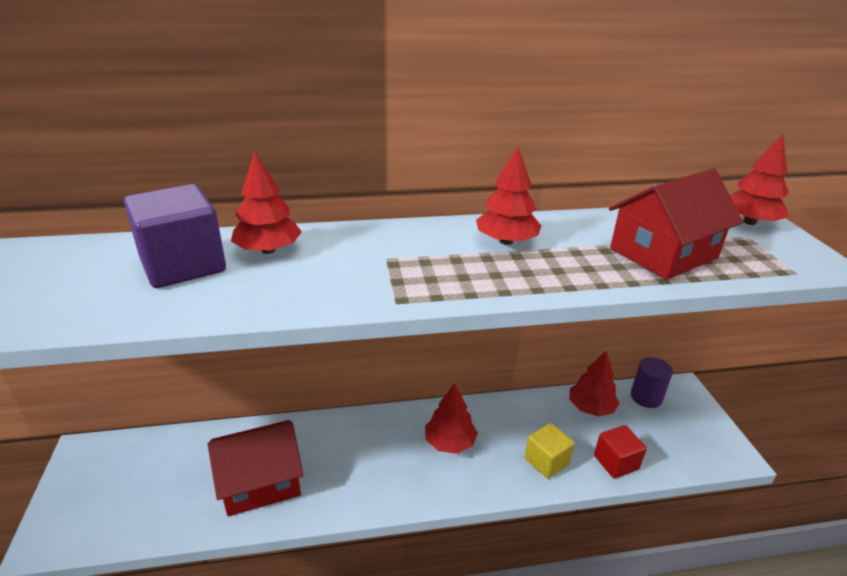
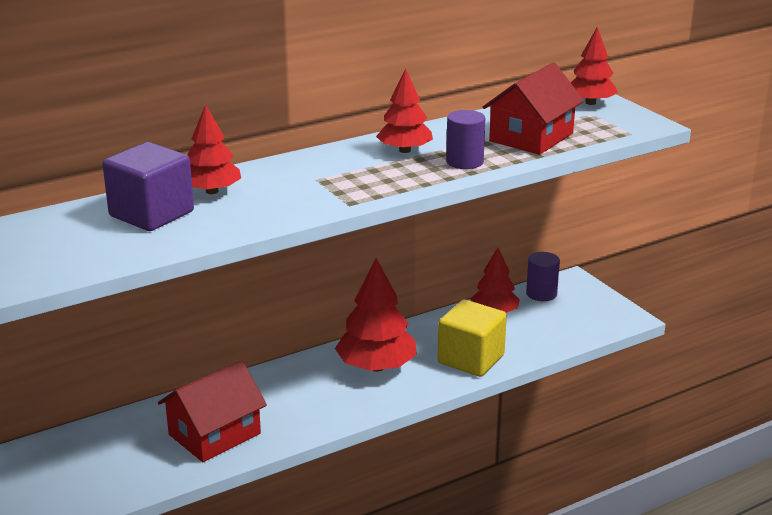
camera: 20 degrees left, 5 degrees down
red tree [425,383,478,454] -> red tree [335,258,417,372], size x1.54
yellow cube [525,423,575,479] -> yellow cube [437,299,507,377], size x1.60
red cube [594,425,647,479] -> none
none -> purple cylinder [446,110,485,169]

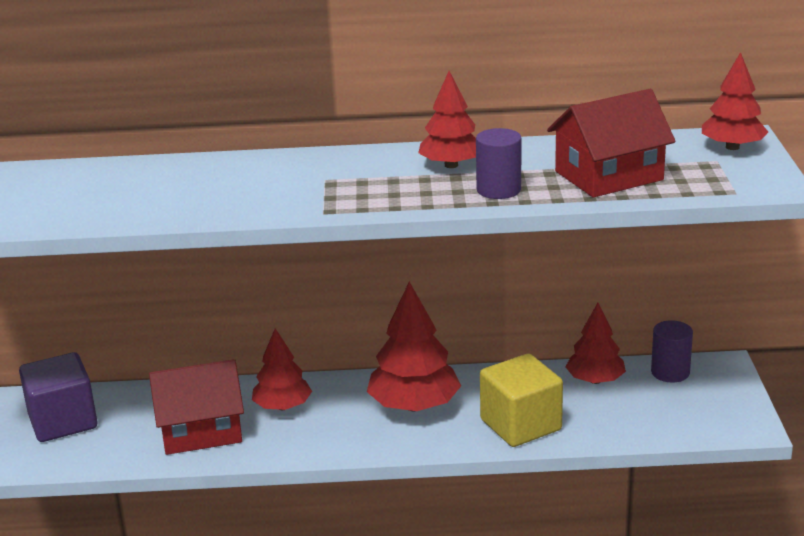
camera: 30 degrees right, 0 degrees up
purple cube [102,142,194,231] -> purple cube moved to [19,352,98,442]
red tree [187,104,241,194] -> red tree moved to [252,328,312,410]

